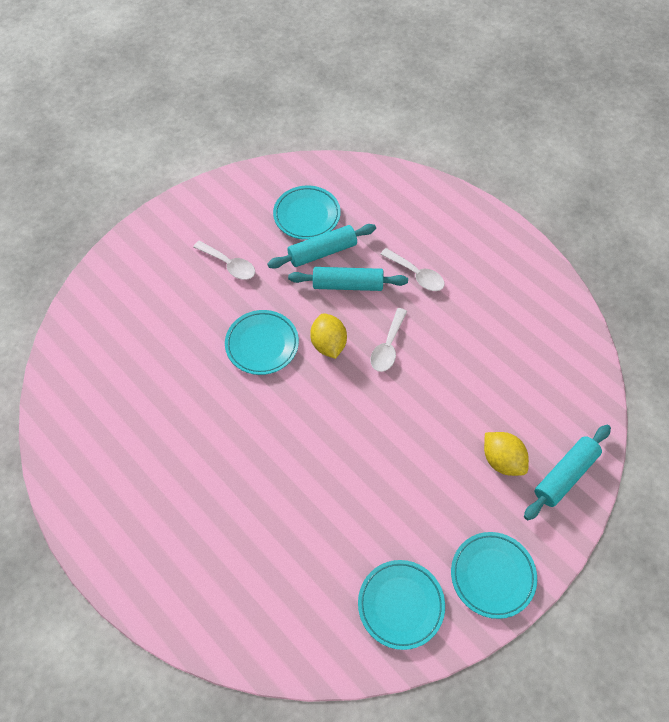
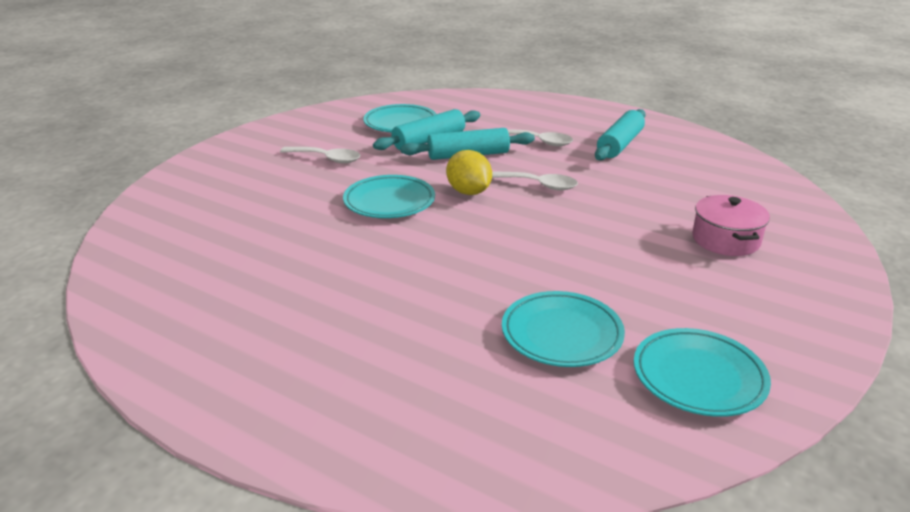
camera: 15 degrees left, 30 degrees down
white spoon [371,308,407,372] -> white spoon turned 75 degrees counterclockwise [492,171,578,190]
turquoise plate [451,532,537,619] -> turquoise plate moved to [502,291,625,367]
yellow lemon [484,432,529,476] -> pink pot [692,195,770,256]
turquoise rolling pin [524,425,611,520] -> turquoise rolling pin moved to [595,109,646,160]

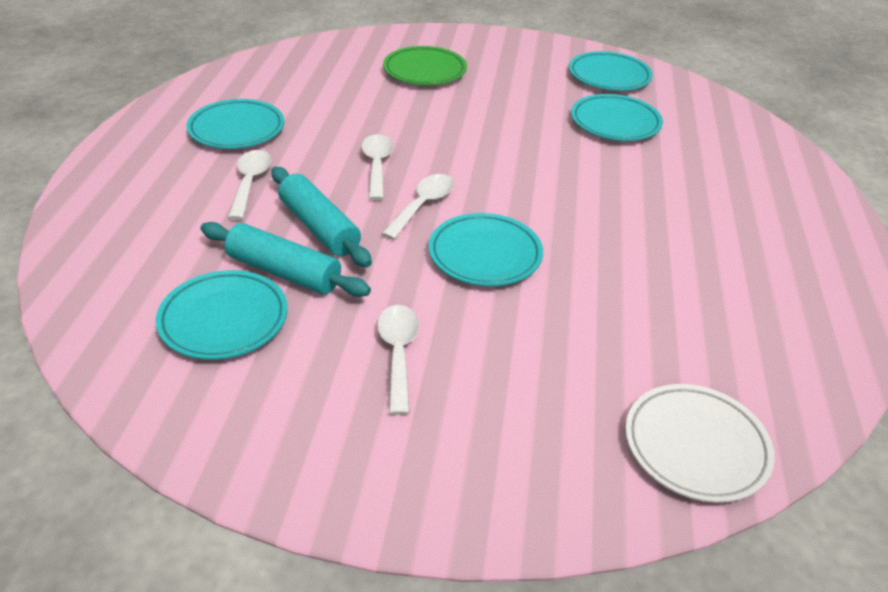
camera: 115 degrees left, 10 degrees up
yellow lemon [446,150,492,195] -> white spoon [381,174,454,240]
turquoise rolling pin [595,109,646,160] -> turquoise plate [186,99,284,149]
pink pot [692,195,770,256] -> green plate [383,46,467,85]
none -> white plate [625,384,775,503]

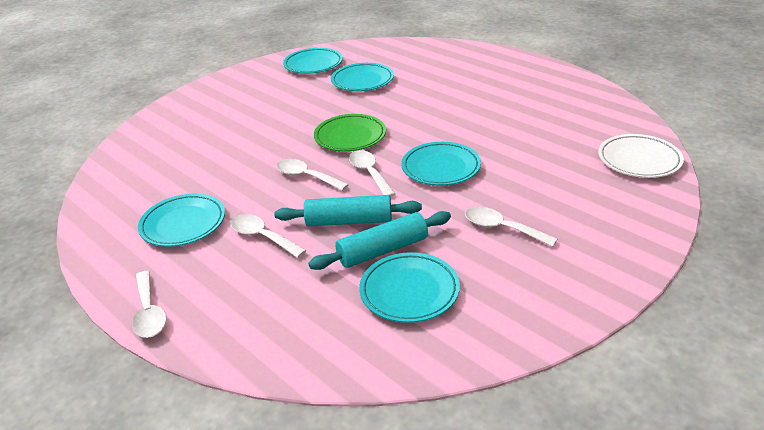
camera: 50 degrees left, 5 degrees down
green plate [383,46,467,85] -> green plate moved to [314,114,386,152]
none -> white spoon [132,271,167,338]

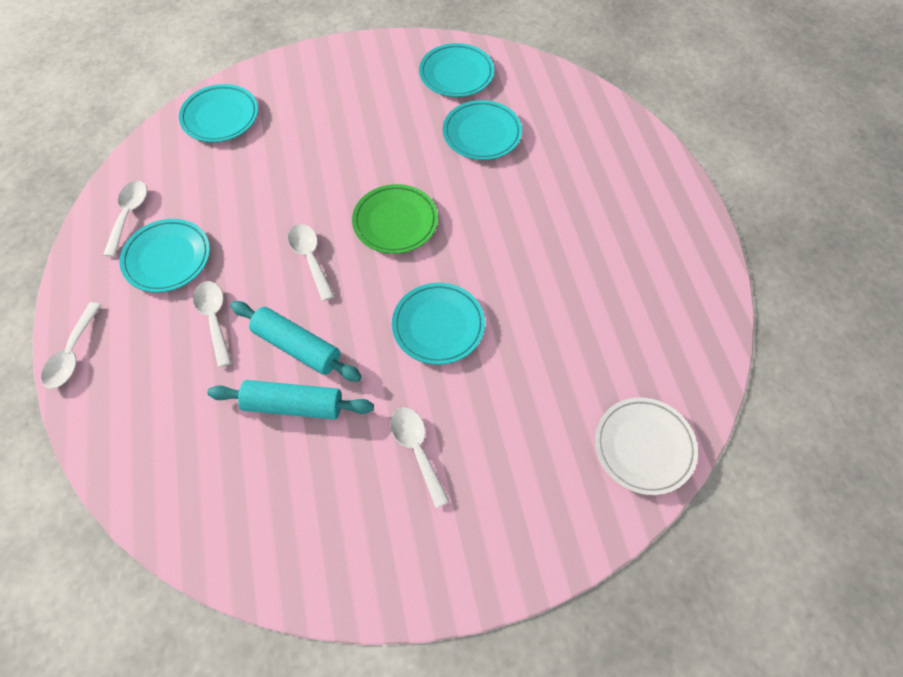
camera: 30 degrees right, 25 degrees up
white spoon [349,150,395,197] -> white spoon moved to [103,181,147,257]
turquoise plate [359,252,460,323] -> turquoise plate moved to [179,84,258,142]

